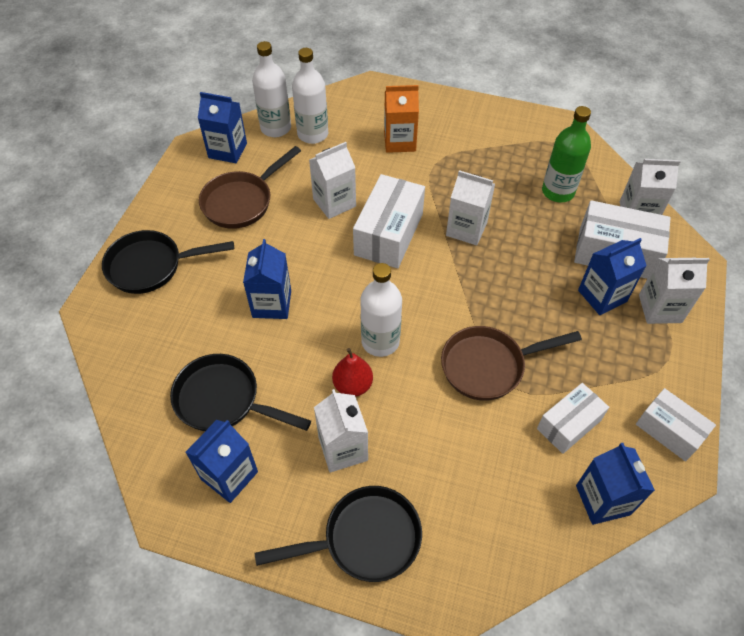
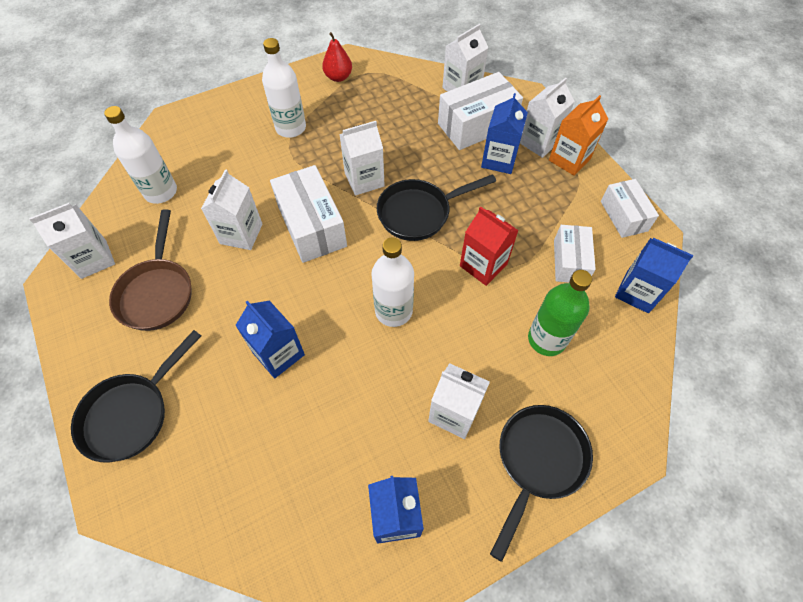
camera: 45 degrees left, 5 degrees up
black pan [170,354,311,431] -> black pan moved to [377,174,496,241]
blue carton [198,92,247,163] -> white carton [29,203,115,279]
white bottle [252,41,291,137] -> white bottle moved to [262,38,306,138]
red pear [332,348,373,397] -> red pear moved to [322,32,352,82]
orange carton [384,85,419,153] -> orange carton moved to [549,95,608,176]
brown pan [441,326,582,401] -> red carton [460,207,519,286]
green bottle [542,106,591,202] -> green bottle moved to [528,270,592,356]
white box [636,388,716,461] -> white box turned 75 degrees clockwise [601,179,659,238]

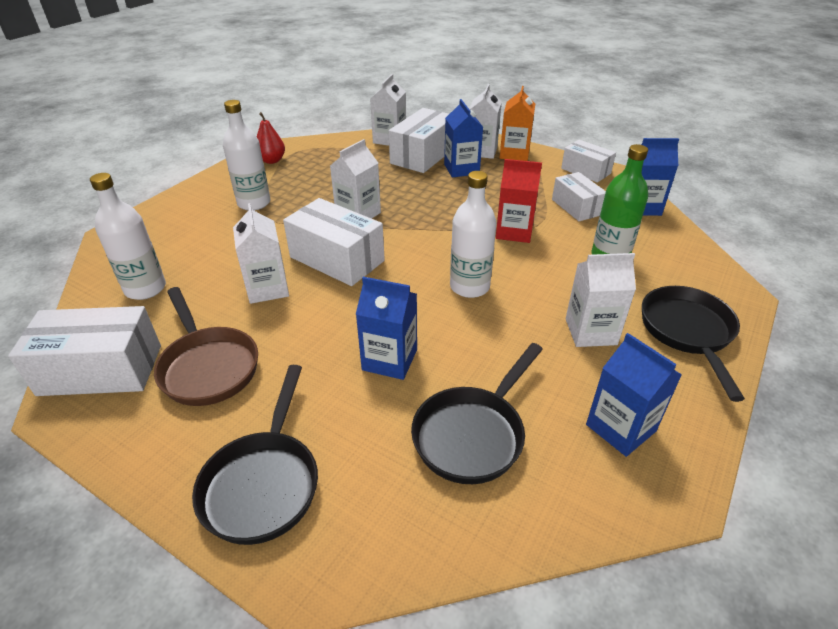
camera: 30 degrees left, 20 degrees down
white carton [29,203,115,279] -> white box [8,306,161,396]
black pan [377,174,496,241] -> black pan moved to [411,343,543,484]

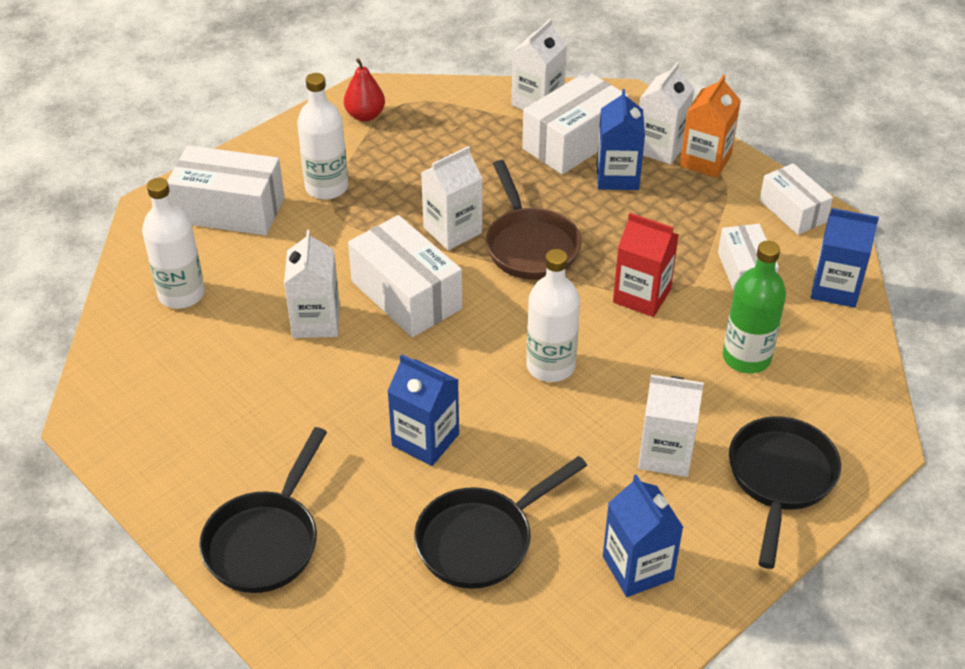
camera: 15 degrees right, 5 degrees up
white box [8,306,161,396] -> white box moved to [167,145,284,236]
brown pan [154,287,258,406] -> brown pan moved to [486,160,582,280]

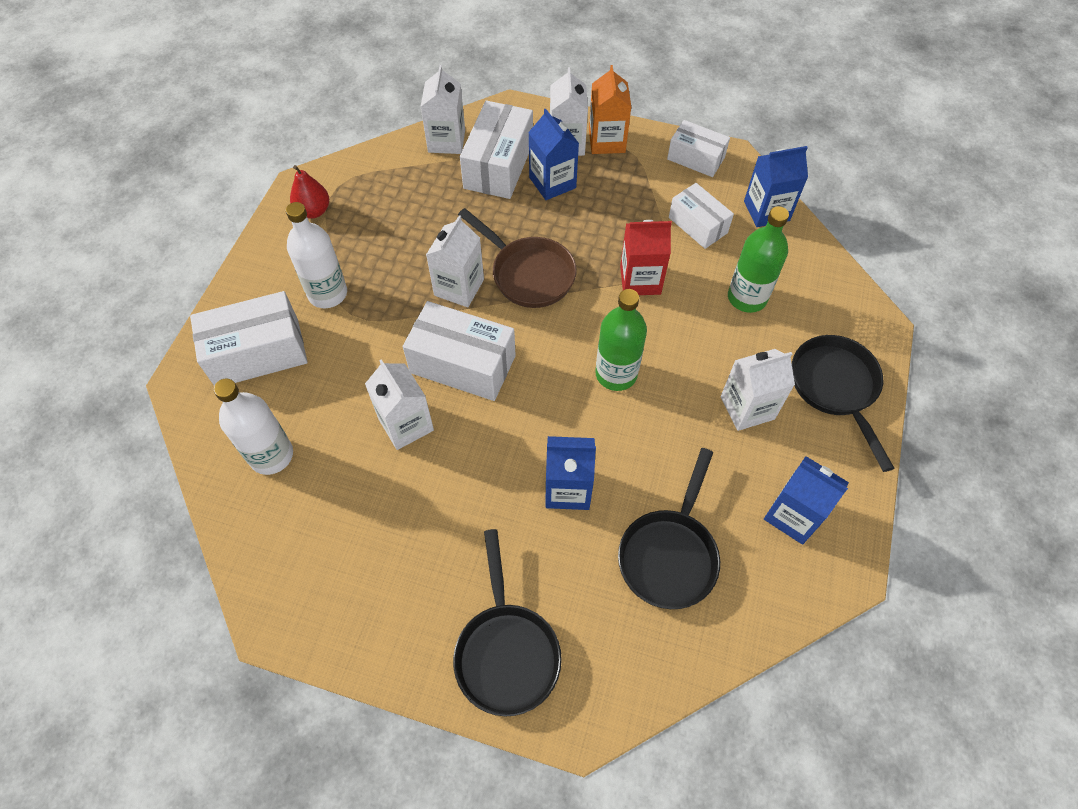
camera: 30 degrees left, 15 degrees up
white bottle [526,249,580,382] -> green bottle [595,289,647,391]

